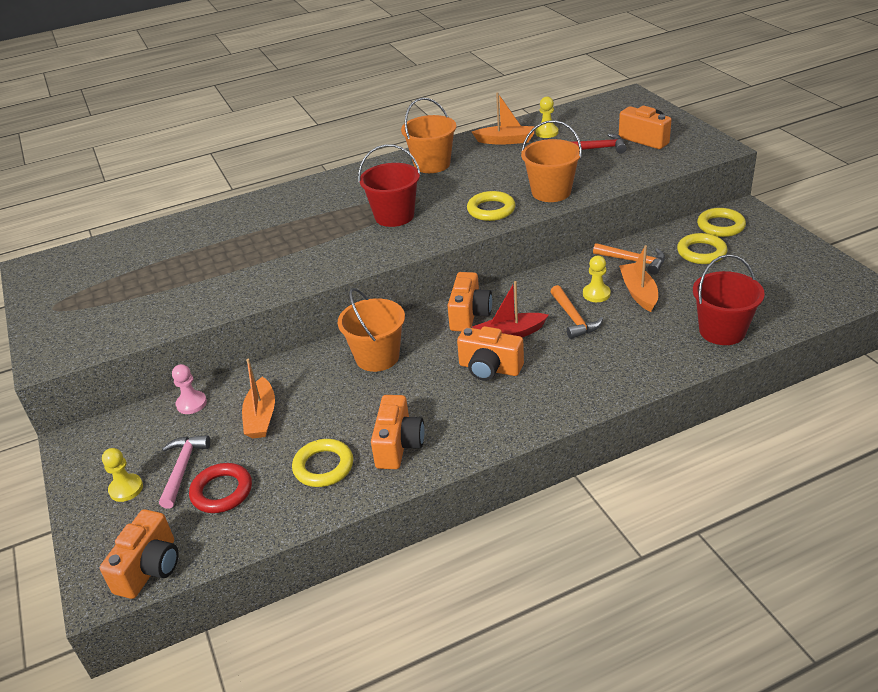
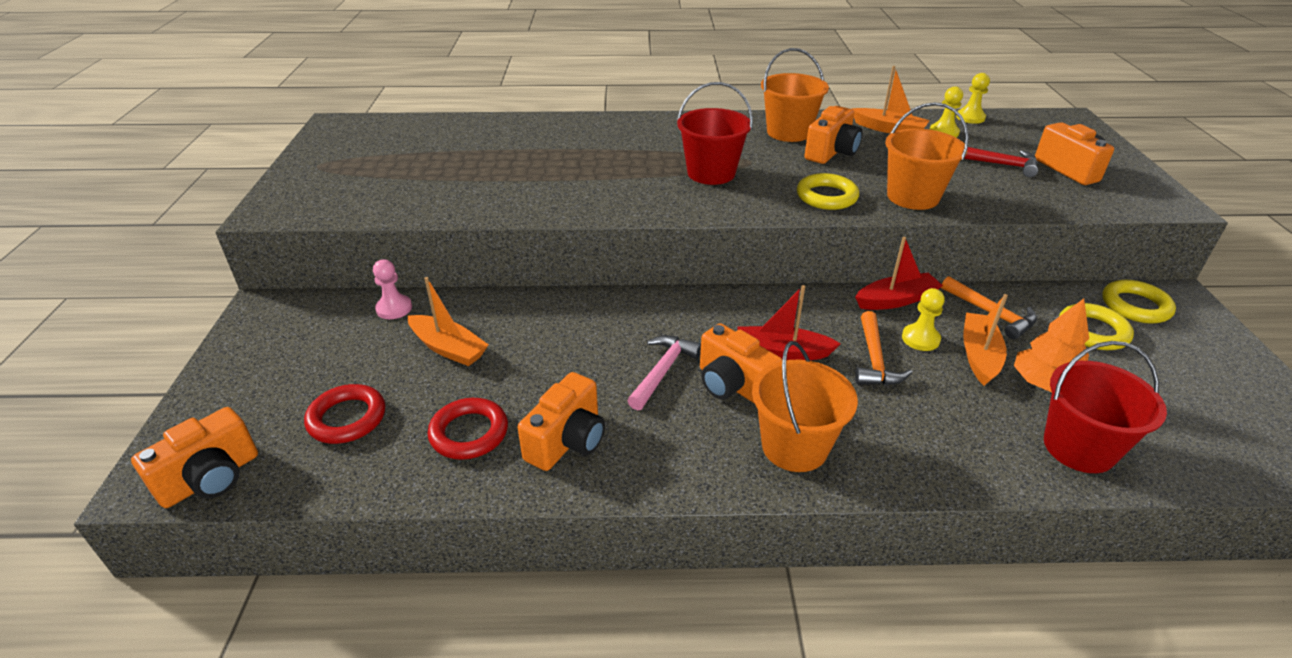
camera: 20 degrees right, 0 degrees up
yellow pawn [102,448,143,502] -> yellow pawn moved to [956,73,990,124]
pink hammer [159,435,210,508] -> pink hammer moved to [627,335,701,410]
orange boat [242,359,275,438] -> orange boat turned 75 degrees counterclockwise [408,277,489,366]
yellow ring [292,439,353,487] -> red ring [428,398,508,460]
orange bucket [338,288,405,372] -> orange bucket moved to [752,341,858,472]
orange camera [447,272,492,331] -> orange camera moved to [804,106,862,164]
none -> red boat [855,237,943,310]
none -> orange tree [1014,299,1089,392]

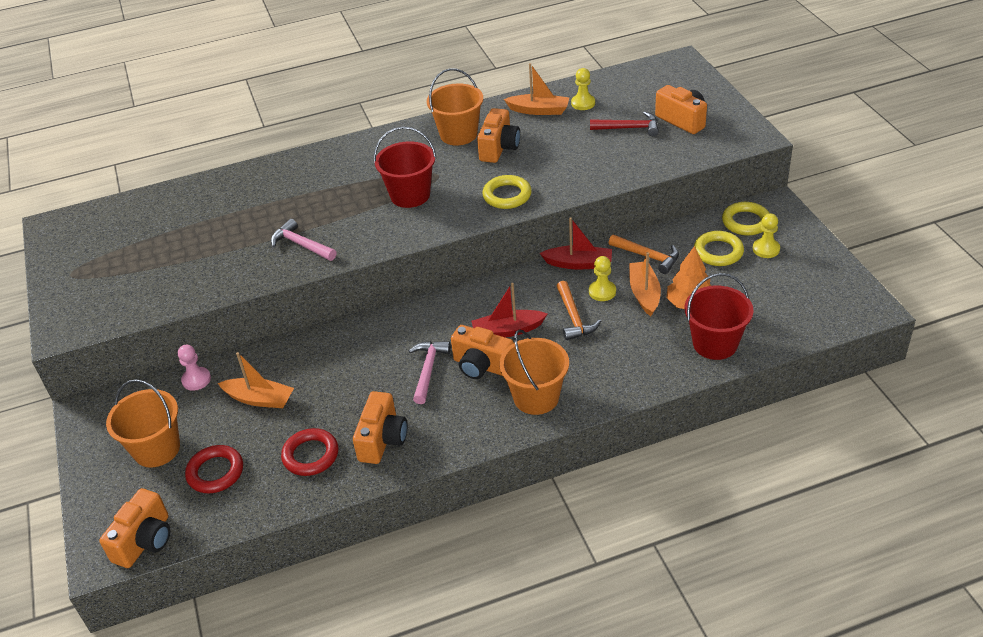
camera: 15 degrees left, 5 degrees up
red boat [855,237,943,310] -> red boat turned 45 degrees clockwise [540,217,612,269]
orange bucket [885,102,969,210] -> orange bucket moved to [106,379,180,468]
yellow pawn [956,73,990,124] -> yellow pawn moved to [753,213,780,258]
none -> pink hammer [271,219,337,261]

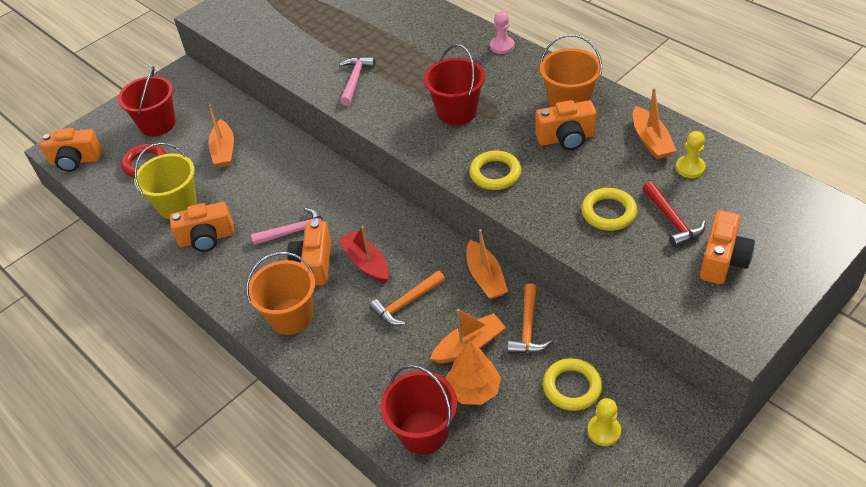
camera: 65 degrees right, 5 degrees up
orange bucket [106,379,180,468] -> red bucket [118,66,176,136]
pink pawn [178,345,211,391] -> pink pawn moved to [490,11,514,54]
red ring [281,428,338,476] -> yellow bucket [134,143,197,219]
red boat [540,217,612,269] -> orange boat [467,229,508,299]
yellow pawn [589,256,616,301] -> none
yellow ring [722,202,769,235] -> yellow ring moved to [581,188,637,231]

